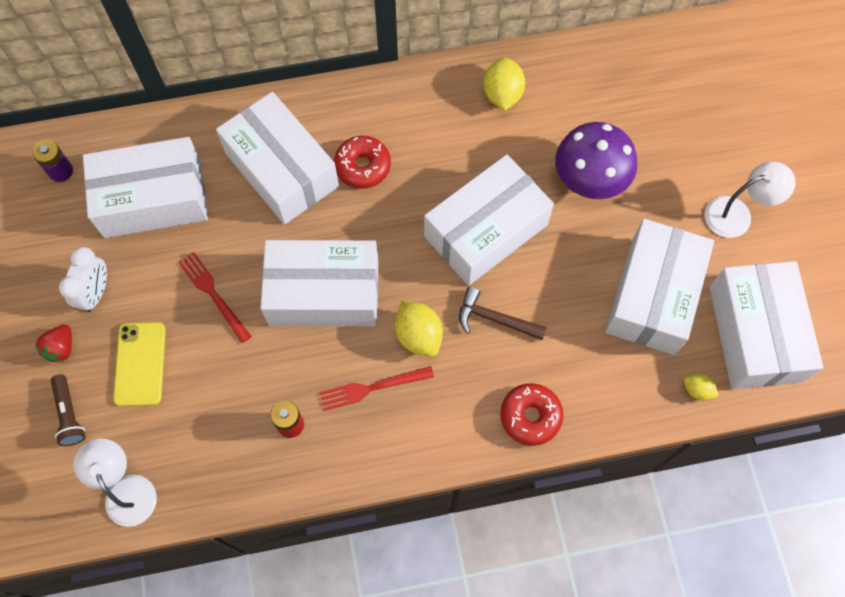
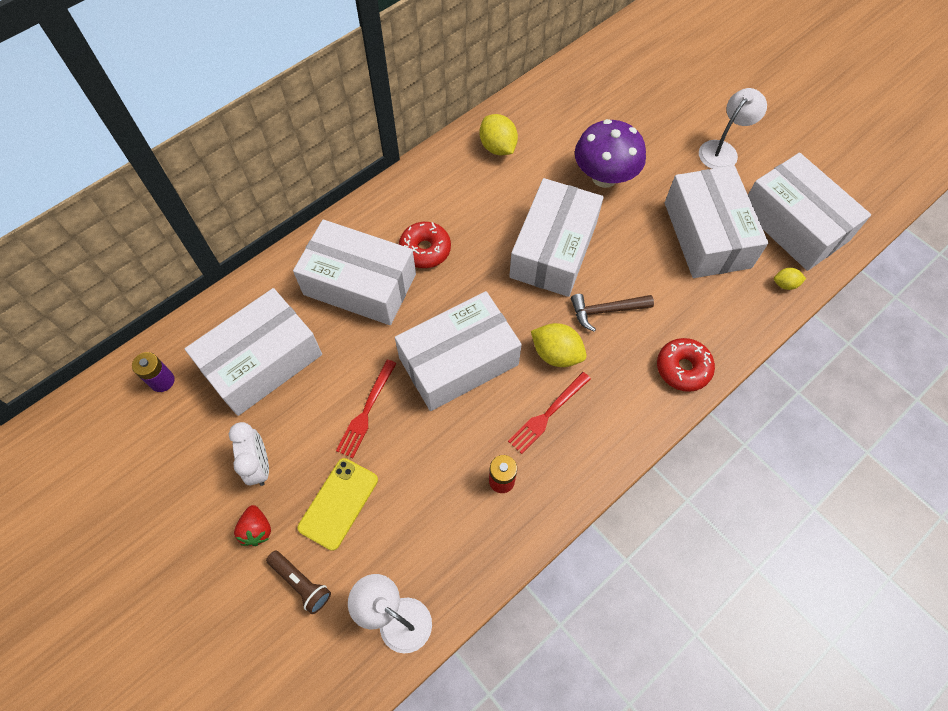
camera: 30 degrees left, 5 degrees down
yellow phone [113,322,166,406] -> yellow phone turned 60 degrees clockwise [298,458,378,551]
red fork [178,252,252,343] -> red fork turned 90 degrees counterclockwise [336,360,397,458]

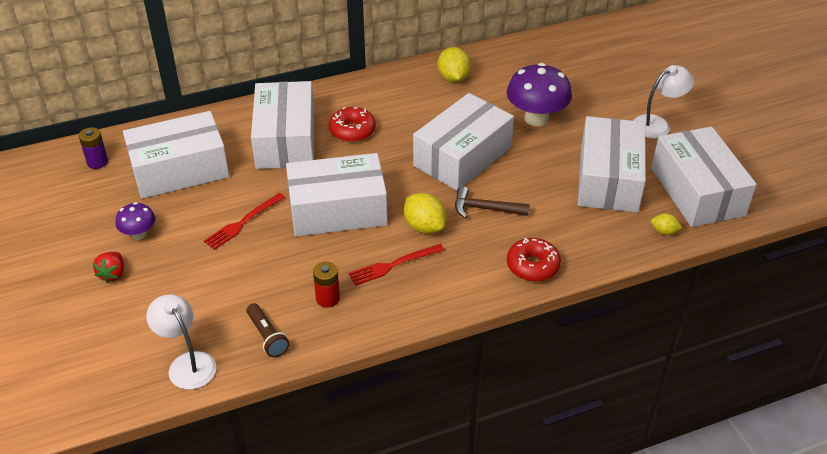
camera: 20 degrees right, 20 degrees down
white clock [229,422,269,486] -> purple mushroom [115,202,155,240]
brown flashlight [266,551,331,614] -> brown flashlight moved to [247,303,289,357]
white box [293,220,416,325] -> white box turned 45 degrees clockwise [251,81,314,169]
yellow phone [298,458,378,551] -> none

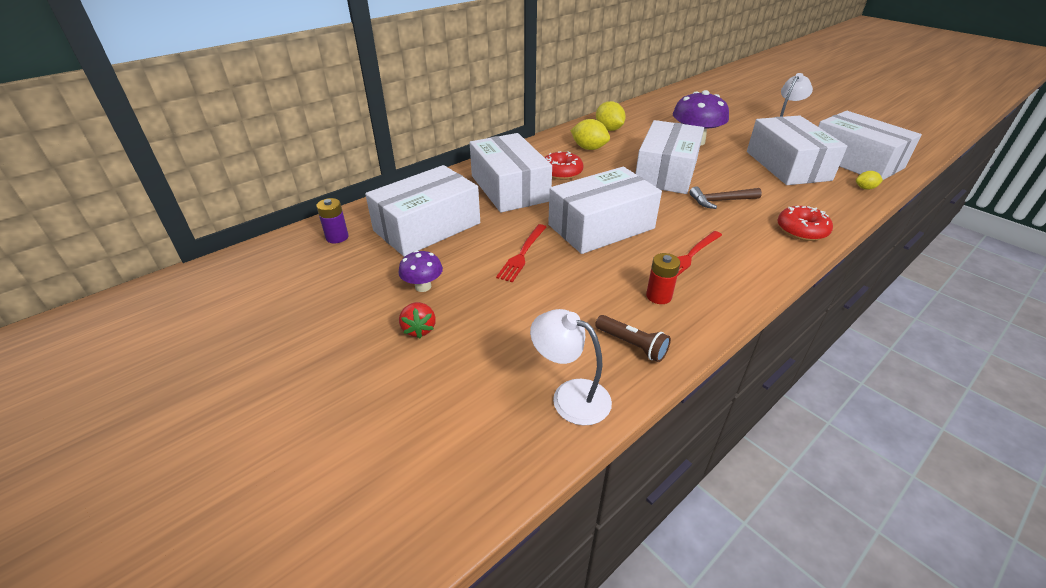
camera: 20 degrees left, 5 degrees down
yellow lemon [404,193,446,234] -> yellow lemon moved to [570,119,610,150]

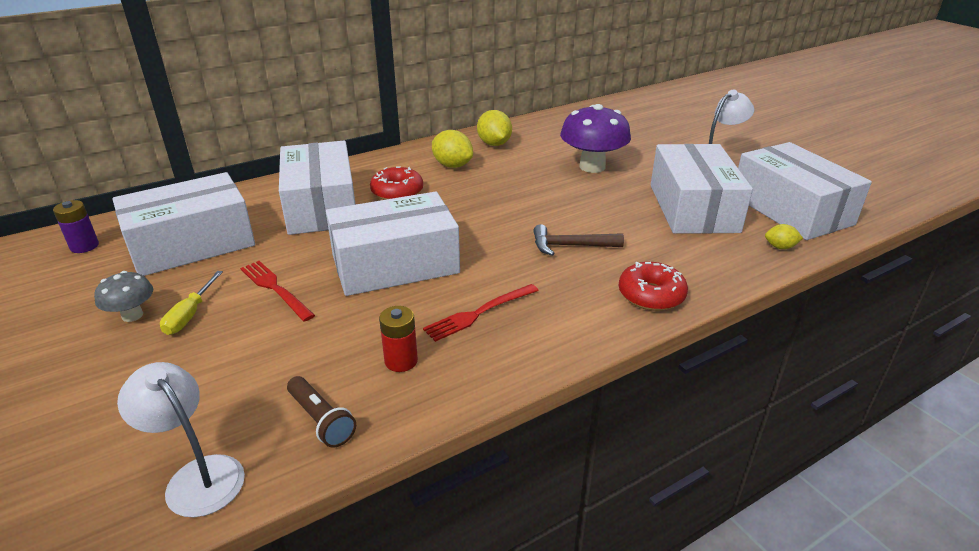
camera: 10 degrees right, 5 degrees down
purple mushroom [398,250,443,292] -> grey mushroom [94,271,153,322]
red strawberry [399,302,436,338] -> none
red fork [496,224,546,282] -> red fork turned 105 degrees clockwise [240,261,315,322]
white box [635,120,704,194] -> none
none -> yellow screwdriver [160,271,223,335]

